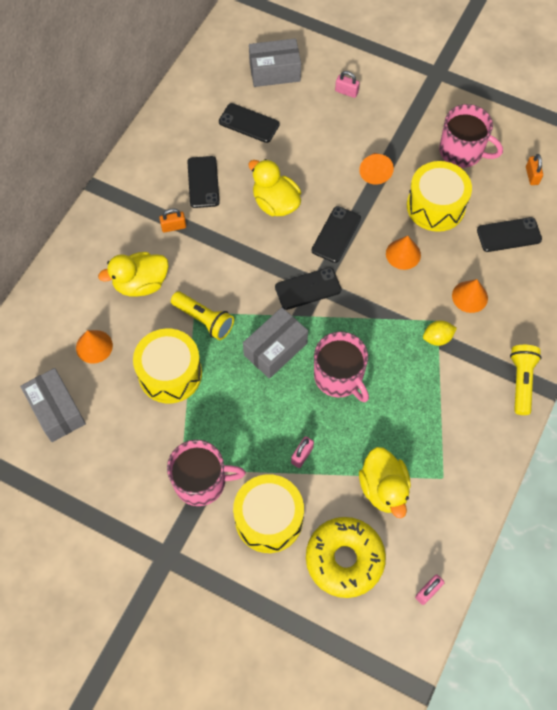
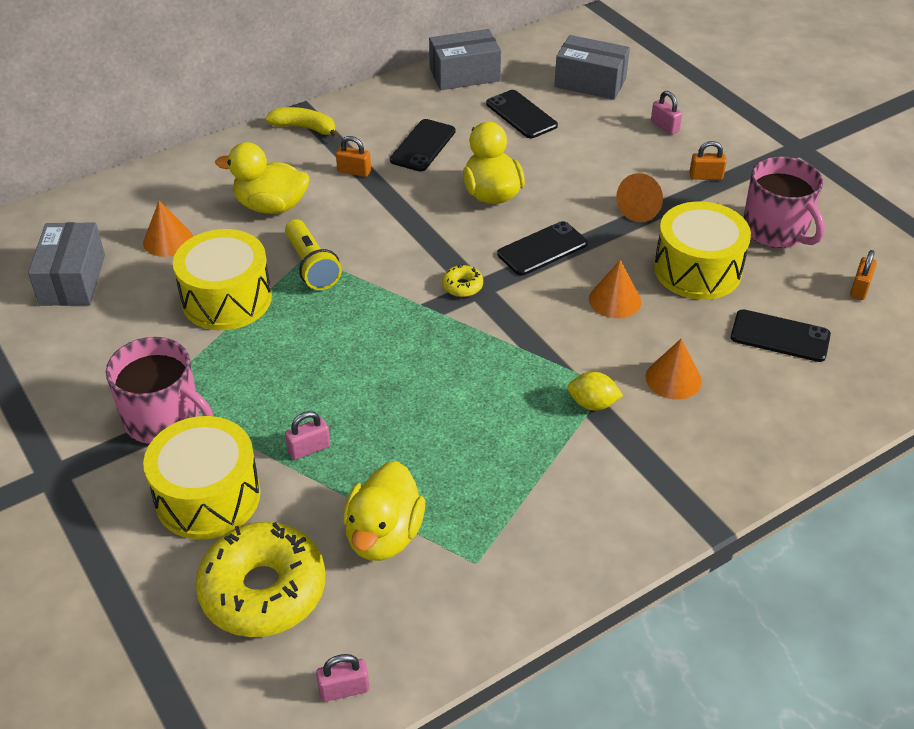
camera: 30 degrees right, 20 degrees down
grey box [243,307,308,379] -> grey box moved to [429,29,501,90]
black phone [275,267,341,310] -> yellow donut [442,264,483,297]
pink mug [314,332,369,402] -> none
yellow flashlight [510,345,542,415] -> none
none -> yellow banana [265,107,339,139]
none -> orange padlock [689,141,727,180]

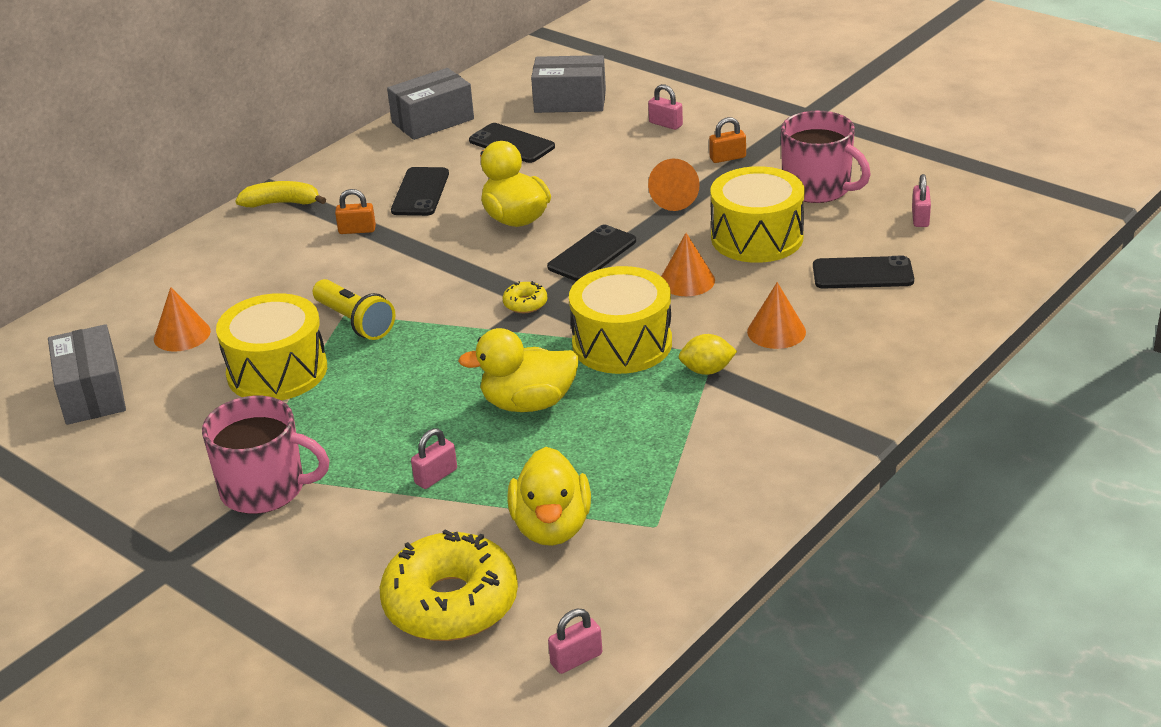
camera: 15 degrees left, 10 degrees down
yellow drum [143,416,261,539] -> yellow drum moved to [569,266,672,374]
yellow duck [215,142,309,214] -> yellow duck moved to [458,328,579,412]
orange padlock [850,250,877,300] -> pink padlock [912,174,931,227]

